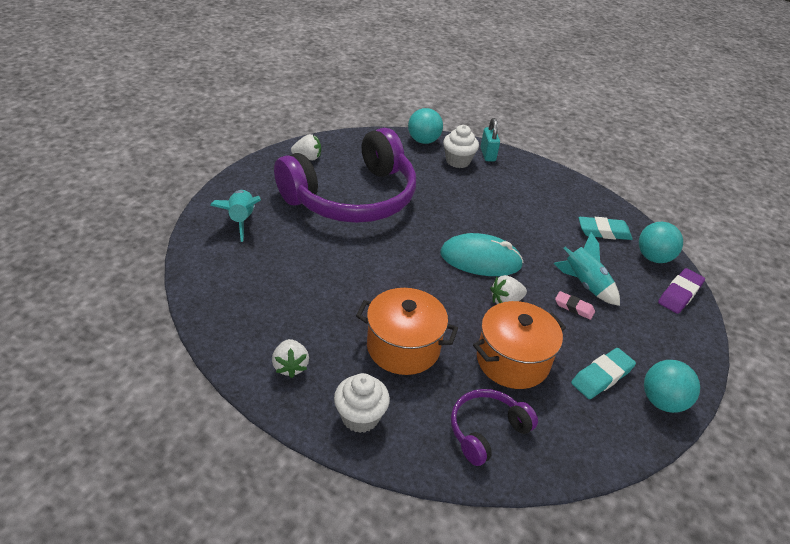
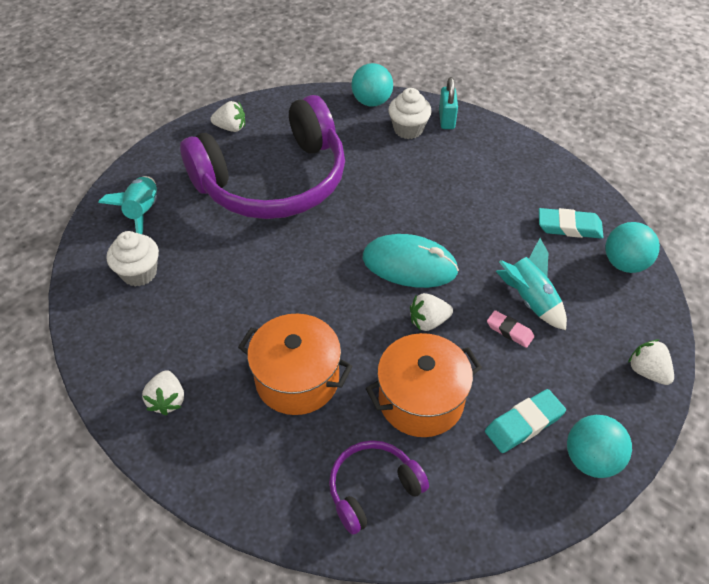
camera: 10 degrees right, 10 degrees up
white cupcake [334,373,390,433] -> white cupcake moved to [107,231,159,286]
purple eraser [658,268,705,314] -> none
none -> white strawberry [628,340,674,385]

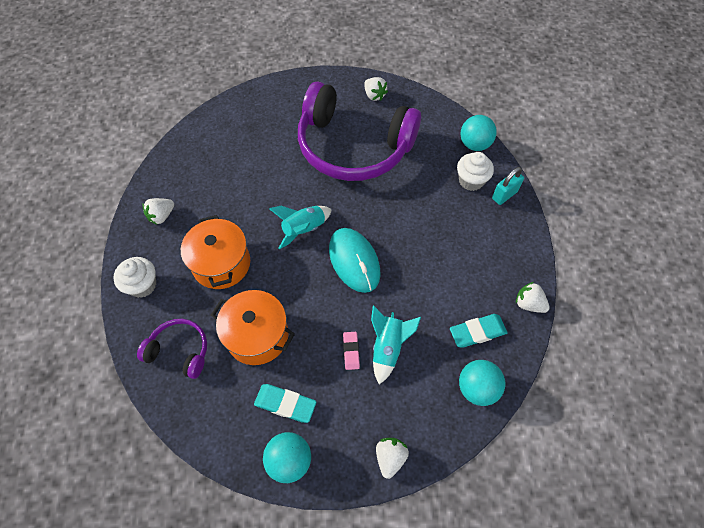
camera: 50 degrees right, 10 degrees up
turquoise rocket [98,176,157,234] -> turquoise rocket moved to [269,206,332,250]
white cupcake [107,231,159,286] -> white cupcake moved to [113,257,156,298]
white strawberry [410,293,453,331] -> white strawberry moved to [516,282,550,313]
turquoise eraser [539,208,603,239] -> turquoise eraser turned 75 degrees counterclockwise [450,314,508,348]

